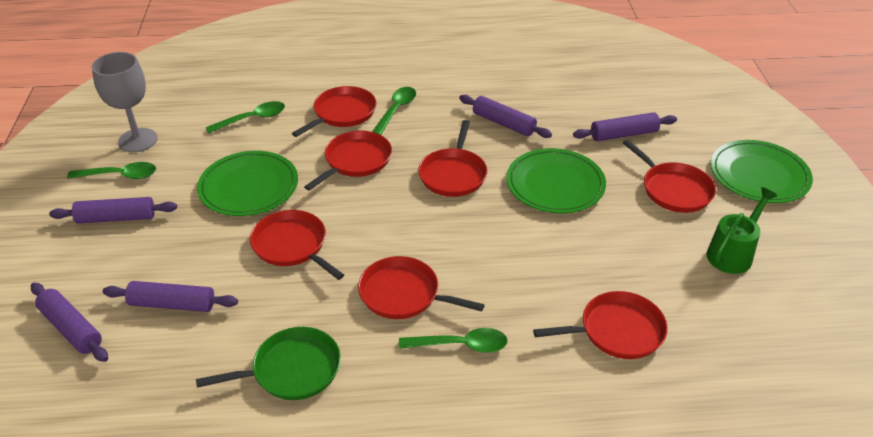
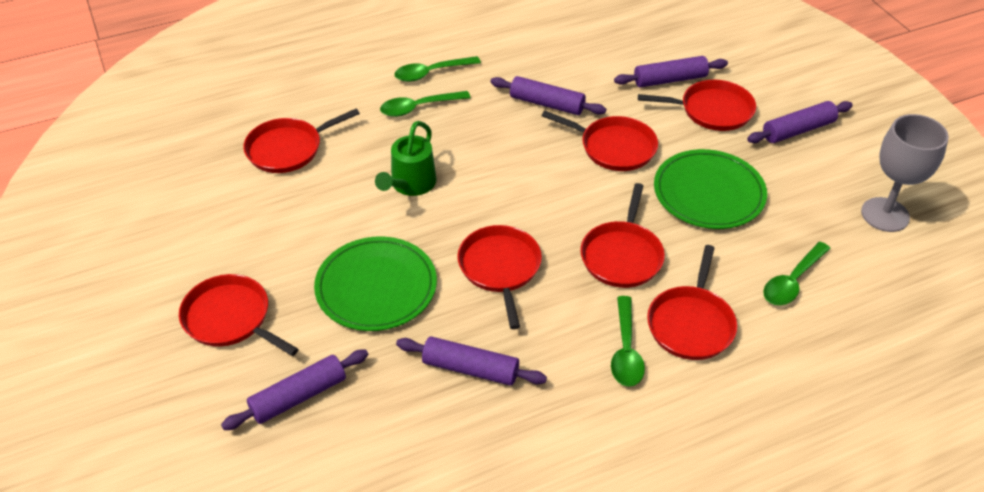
camera: 160 degrees right, 5 degrees up
purple rolling pin [31,283,108,362] -> purple rolling pin moved to [490,76,606,115]
green spoon [67,162,156,179] -> green spoon moved to [395,56,481,82]
green pan [196,327,341,400] -> none
red pan [358,256,485,319] -> red pan moved to [638,80,756,131]
green watering can [707,187,777,274] -> green watering can moved to [375,121,437,196]
green plate [711,140,813,203] -> none

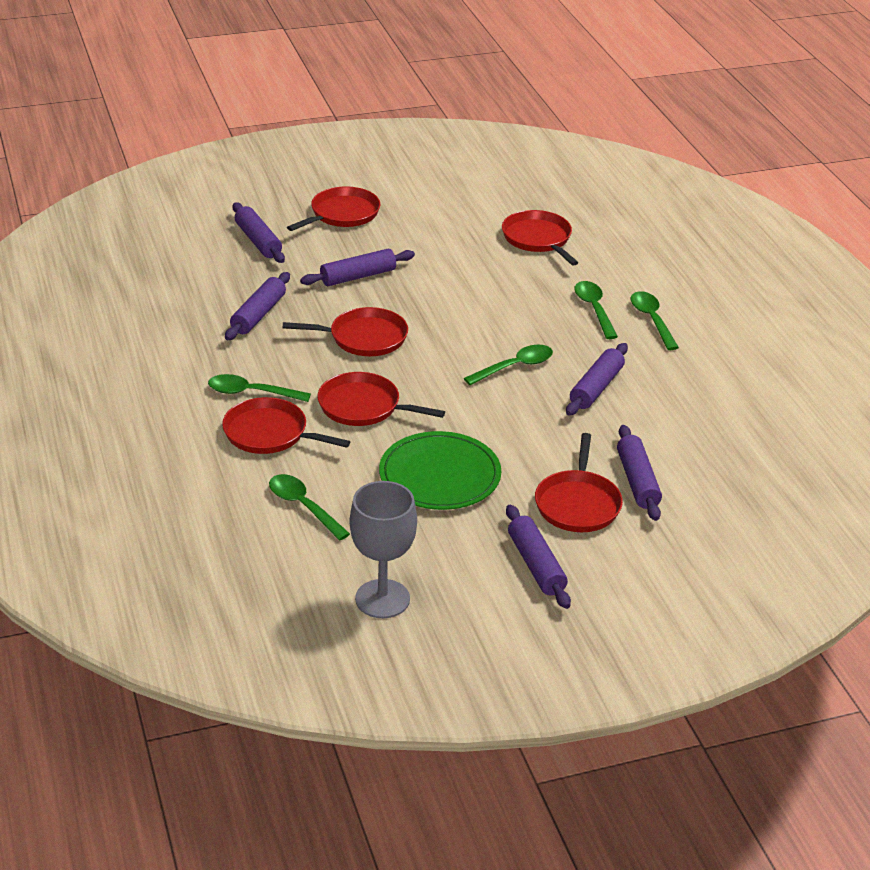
camera: 95 degrees right, 10 degrees down
green plate [314,236,437,331] -> purple rolling pin [300,249,415,286]
green watering can [375,121,437,196] -> none
red pan [542,111,658,171] -> none
none -> green spoon [464,345,553,385]

